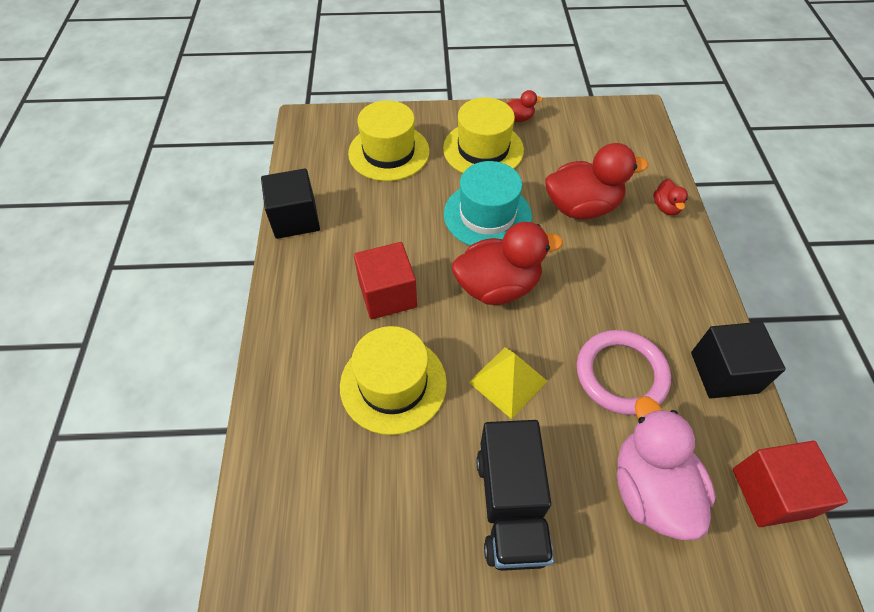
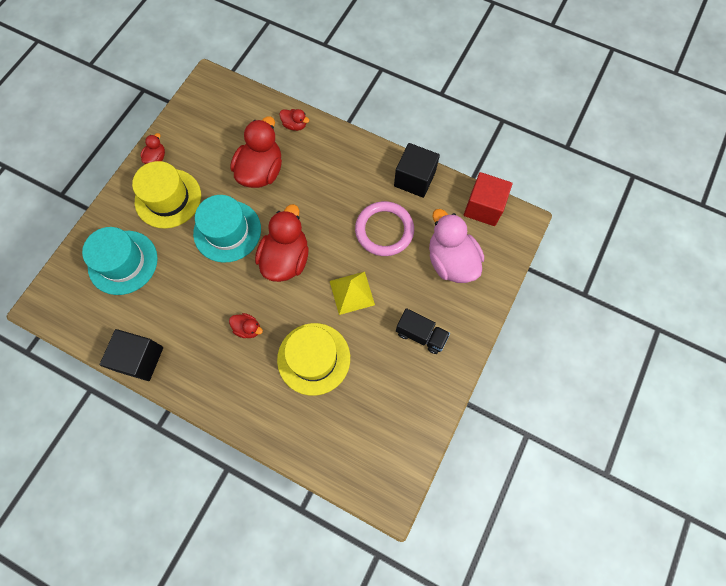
camera: 60 degrees left, 15 degrees up
yellow hat [348,100,430,181] -> turquoise hat [82,227,158,295]
red cube [354,242,417,319] -> red duck [229,313,263,338]
black truck [476,420,554,571] -> black truck [396,308,450,354], size x0.65
pink duck [617,396,716,540] -> pink duck turned 45 degrees clockwise [429,209,484,283]

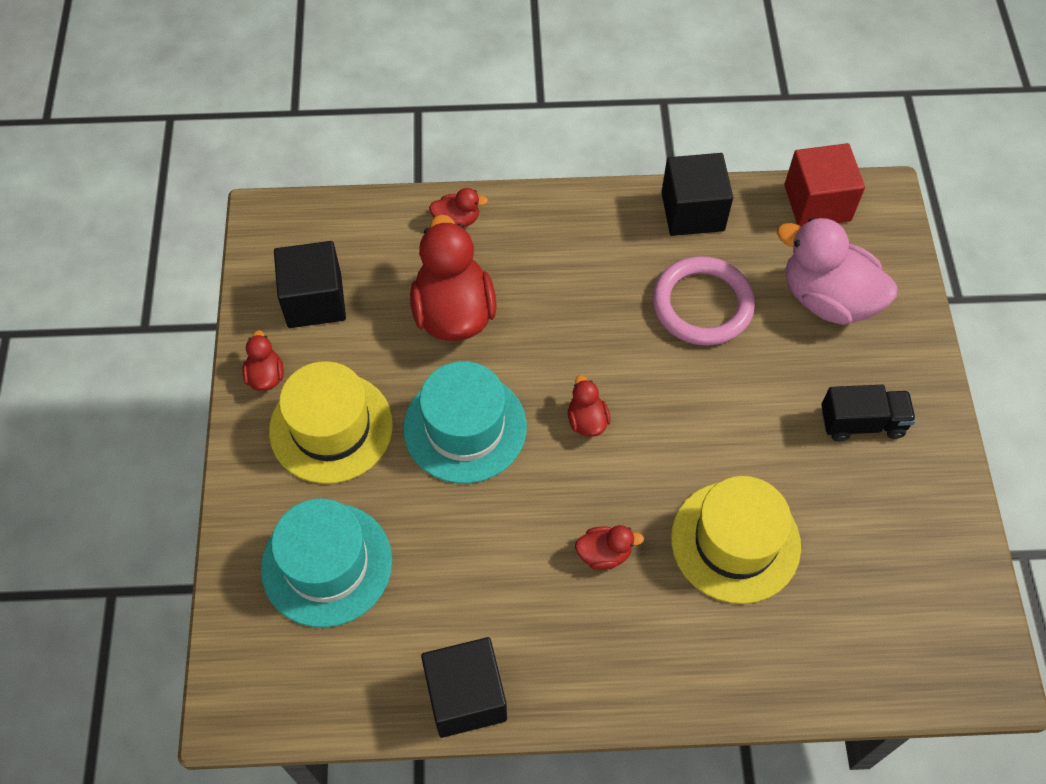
camera: 30 degrees left, 10 degrees down
red duck [255,204,309,282] -> red duck [568,375,610,437], size x0.47
yellow pyramid [330,272,375,315] -> none
none -> black cube [274,241,346,328]

